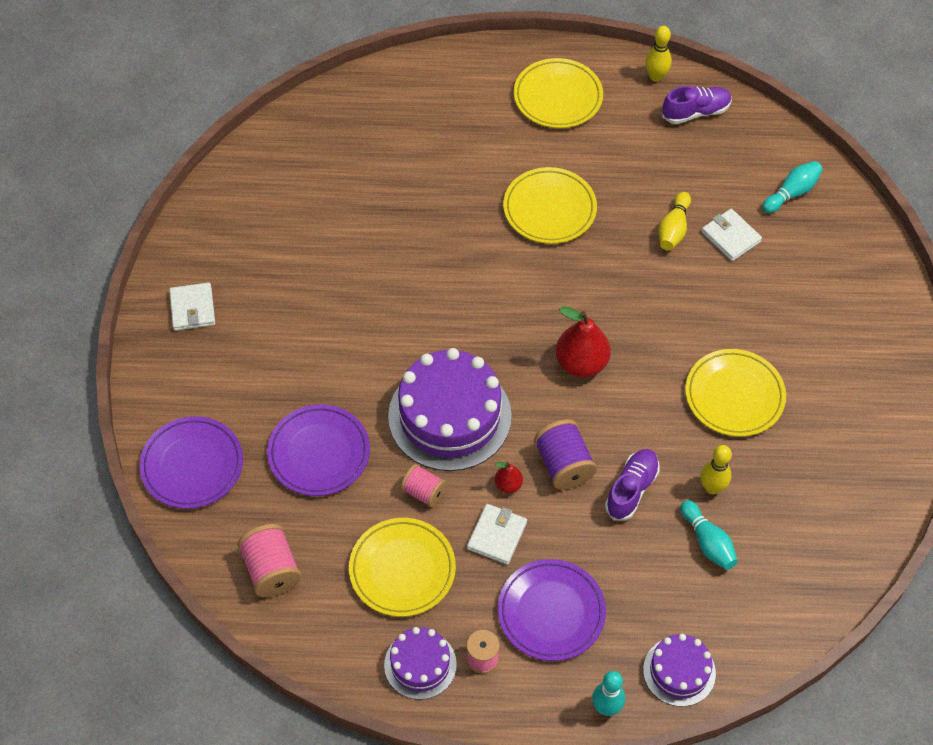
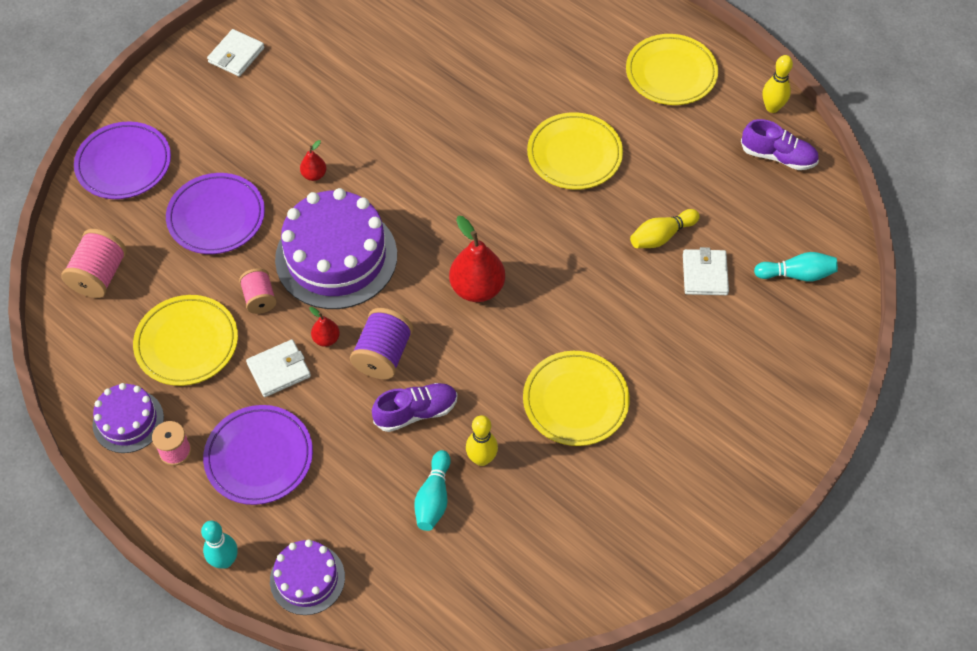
camera: 40 degrees right, 0 degrees up
none -> red pear [300,140,327,181]

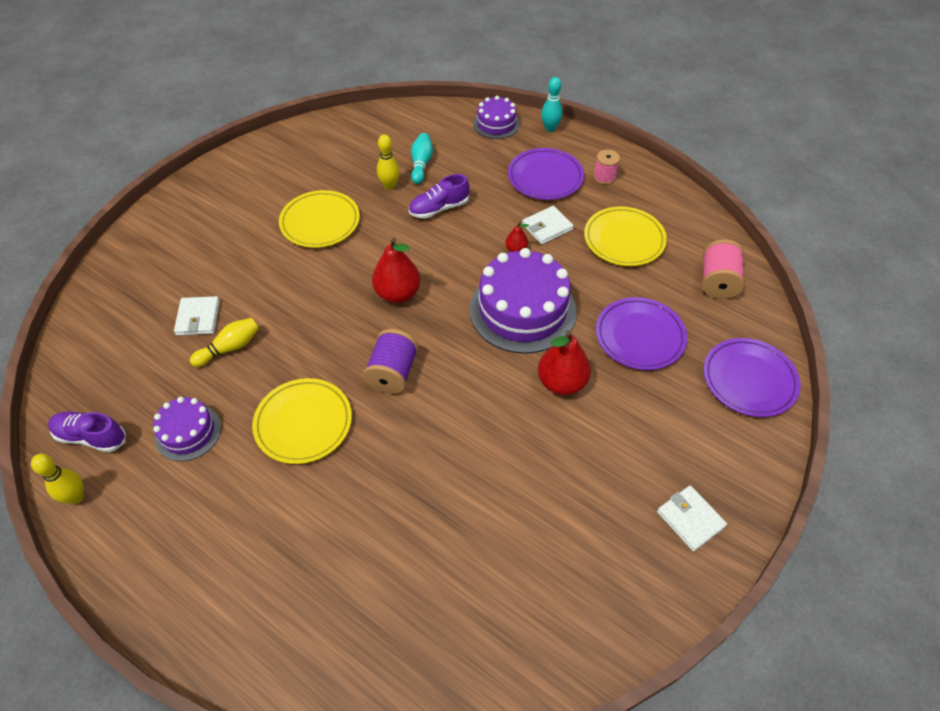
camera: 175 degrees right, 5 degrees down
purple cake [93,383,164,453] -> purple cake moved to [153,397,221,461]
white wallet [207,29,265,76] -> white wallet turned 60 degrees counterclockwise [657,485,727,552]
pink spool [239,268,277,314] -> none
red pear [300,140,327,181] -> red pear [538,330,591,395], size x2.01
purple spool [350,308,413,379] -> purple spool moved to [363,329,419,394]
yellow plate [626,34,718,105] -> none
turquoise bowling pin [754,252,838,281] -> none

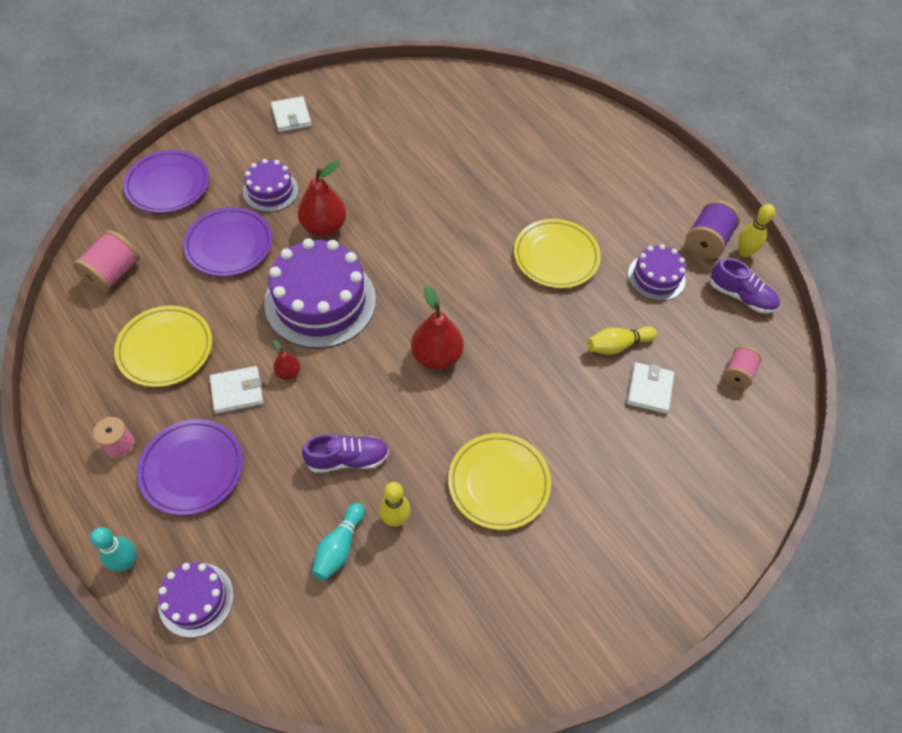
camera: 165 degrees left, 5 degrees up
purple spool [363,329,419,394] -> purple spool moved to [686,200,740,259]
none -> purple cake [243,159,298,212]
none -> pink spool [724,346,762,388]

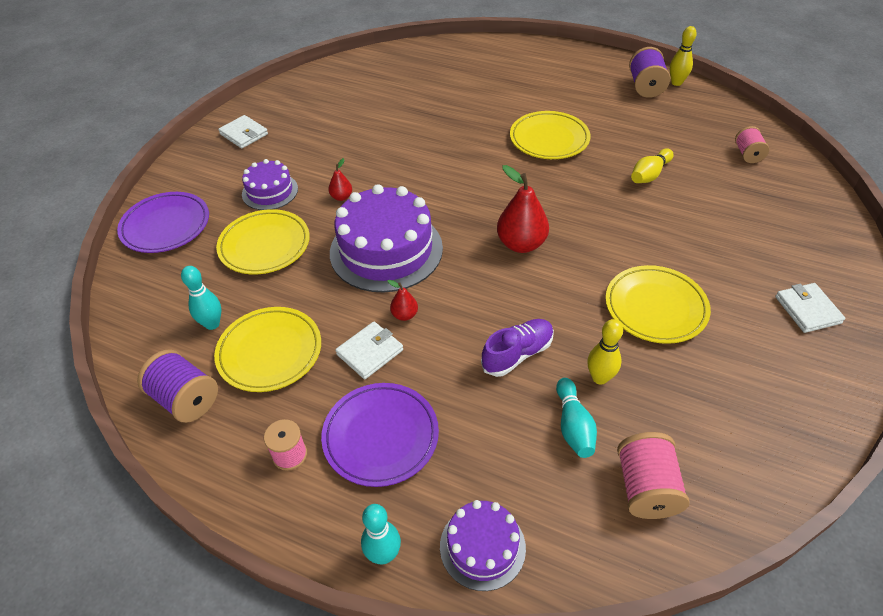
camera: 25 degrees left, 10 degrees down
pink spool [73,230,140,292] -> pink spool moved to [617,432,689,519]
purple plate [183,207,273,276] -> yellow plate [216,209,310,275]
red pear [298,161,346,236] -> red pear [328,158,352,201], size x0.50
white wallet [627,362,674,414] -> white wallet moved to [775,283,845,333]
purple cake [628,244,686,301] -> none
purple shoe [710,258,780,314] -> none
none -> purple spool [137,350,218,423]
none -> turquoise bowling pin [181,266,221,330]

